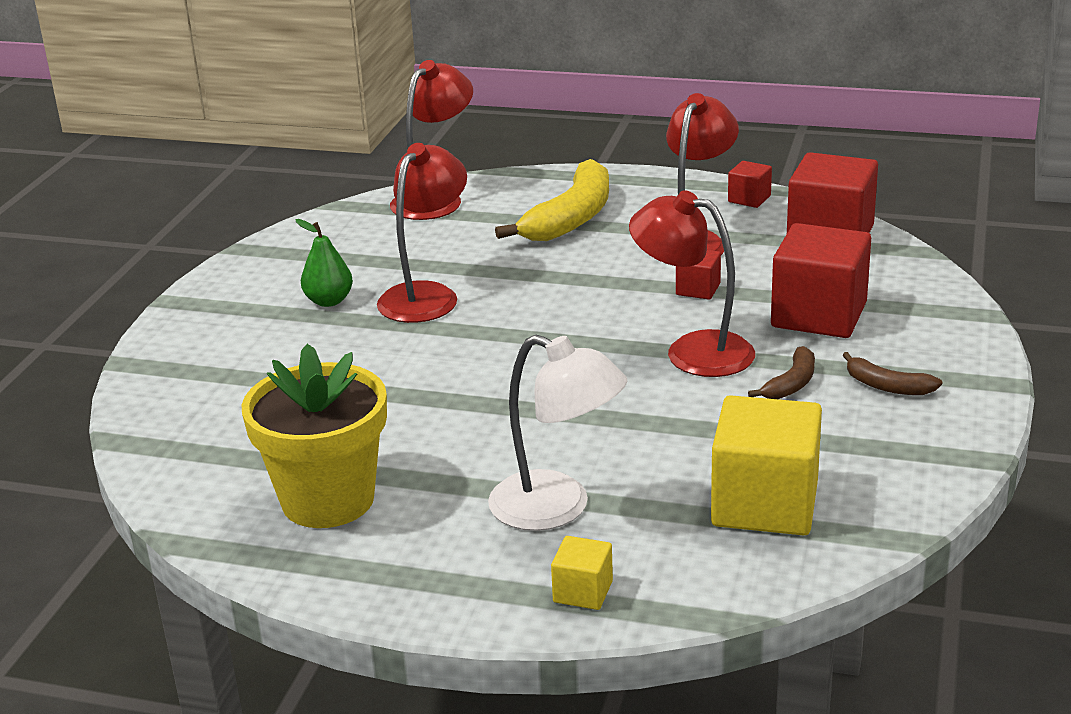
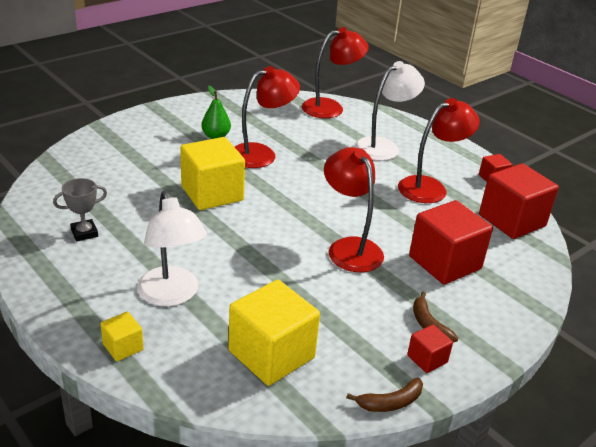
camera: 30 degrees right, 5 degrees up
yellow flower pot [241,344,387,528] -> grey trophy [53,178,107,242]
yellow banana [495,159,609,241] -> white lamp [354,61,425,161]
red cube [676,250,721,300] -> red cube moved to [407,324,453,373]
brown banana [748,346,815,399] -> brown banana moved to [346,377,423,412]
none -> yellow cube [180,137,245,210]

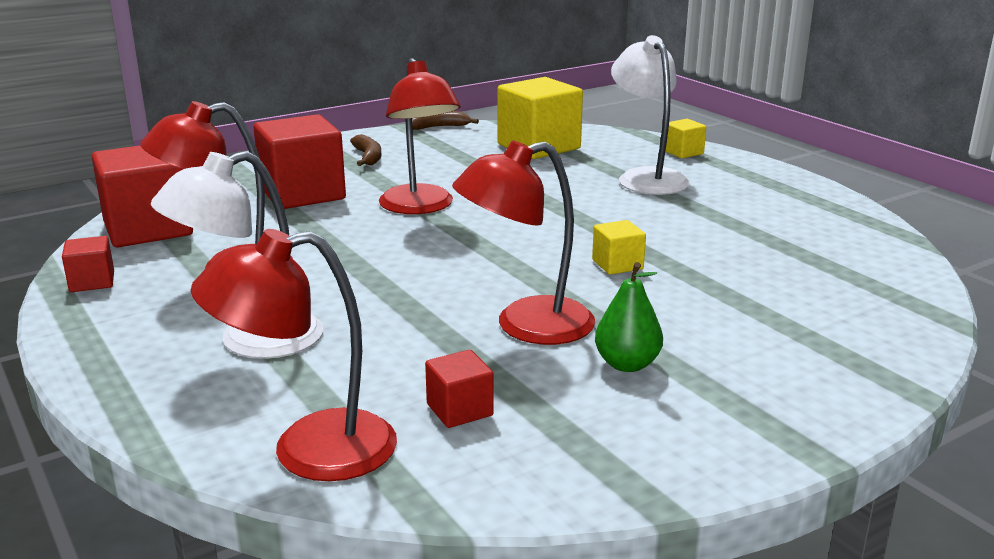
camera: 170 degrees left, 10 degrees down
grey trophy [53,178,107,242] -> none
yellow cube [180,137,245,210] -> yellow cube [592,220,646,275], size x0.48
red cube [407,324,453,373] -> red cube moved to [425,350,494,428]

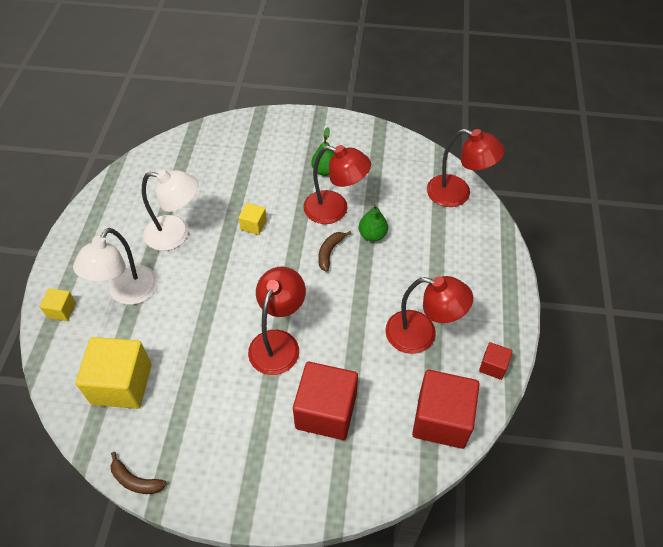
camera: 140 degrees left, 30 degrees up
white lamp [151,151,323,359] -> white lamp moved to [142,169,199,251]
brown banana [350,134,381,166] -> brown banana moved to [318,231,351,272]
red cube [425,350,494,428] -> none
none -> green pear [359,204,388,242]

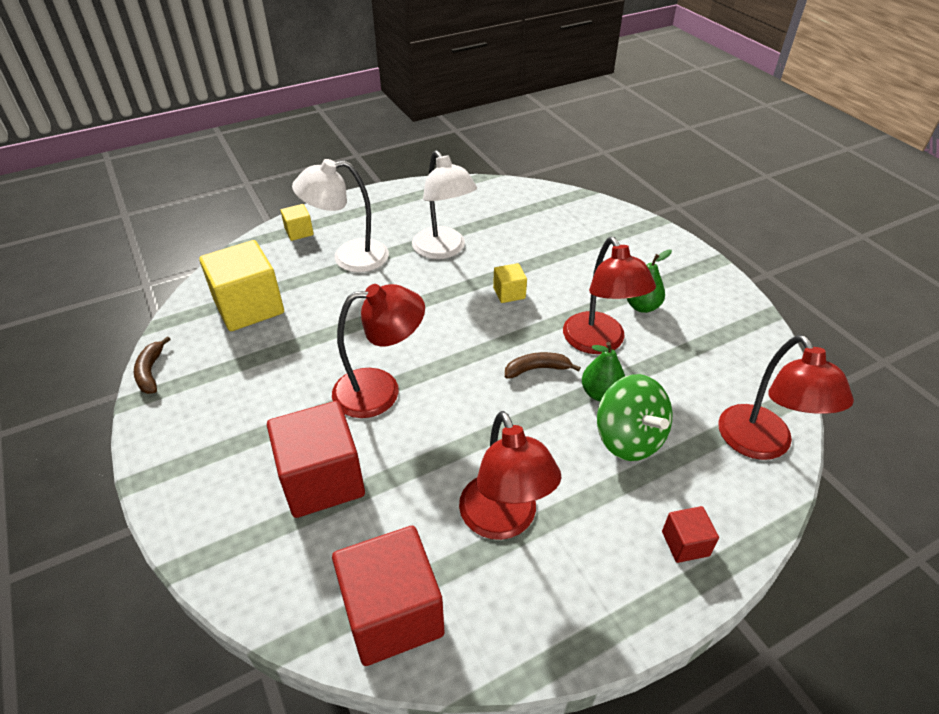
camera: 55 degrees right, 10 degrees down
red cube [479,342,512,380] -> red cube moved to [662,506,719,563]
none -> green spinning top [597,374,672,461]

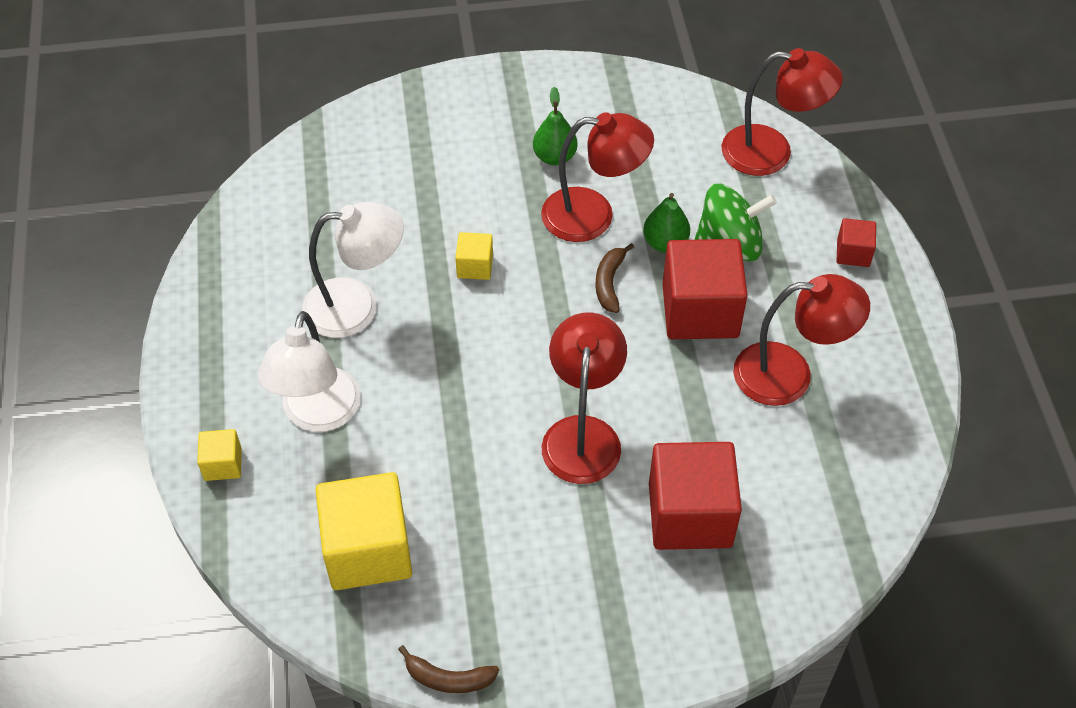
camera: 70 degrees left, 10 degrees up
red cube [332,526,445,666] -> red cube moved to [662,239,748,339]

